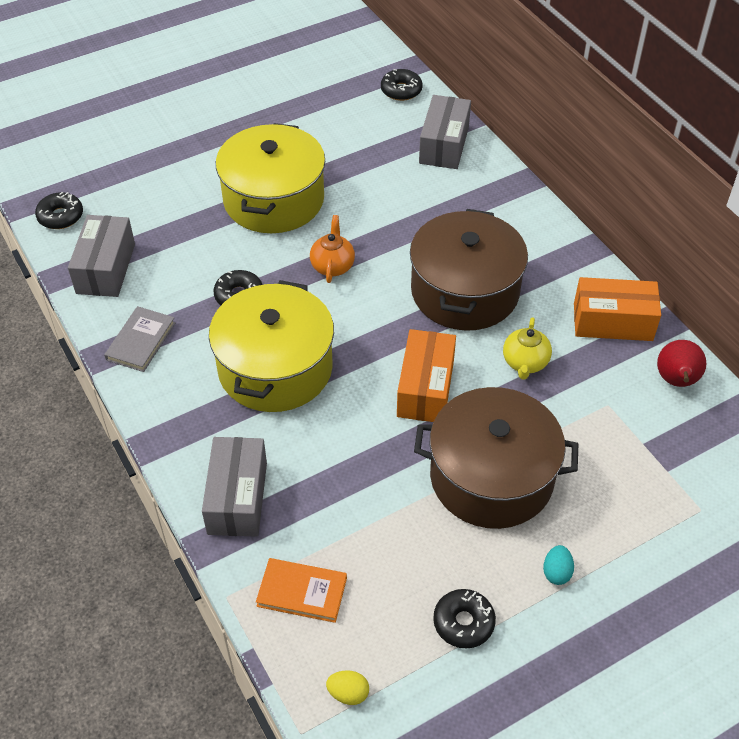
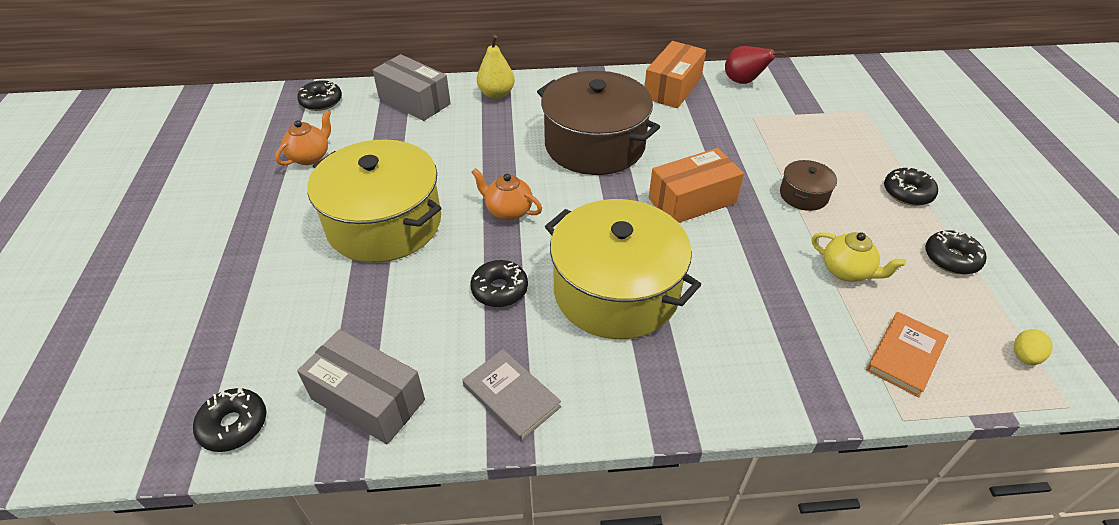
camera: 65 degrees left, 5 degrees down
grey box [202,437,267,537] -> none
orange box [397,329,456,422] -> orange box turned 60 degrees counterclockwise [649,148,744,223]
brown pot [414,387,578,529] -> brown pot [780,160,837,211], size x0.44
yellow teapot [503,317,552,380] -> yellow teapot moved to [812,232,906,282]
turquoise egg [543,545,574,585] -> black donut [884,167,938,206]
none -> orange teapot [275,110,331,166]
none -> yellow pear [477,35,515,99]

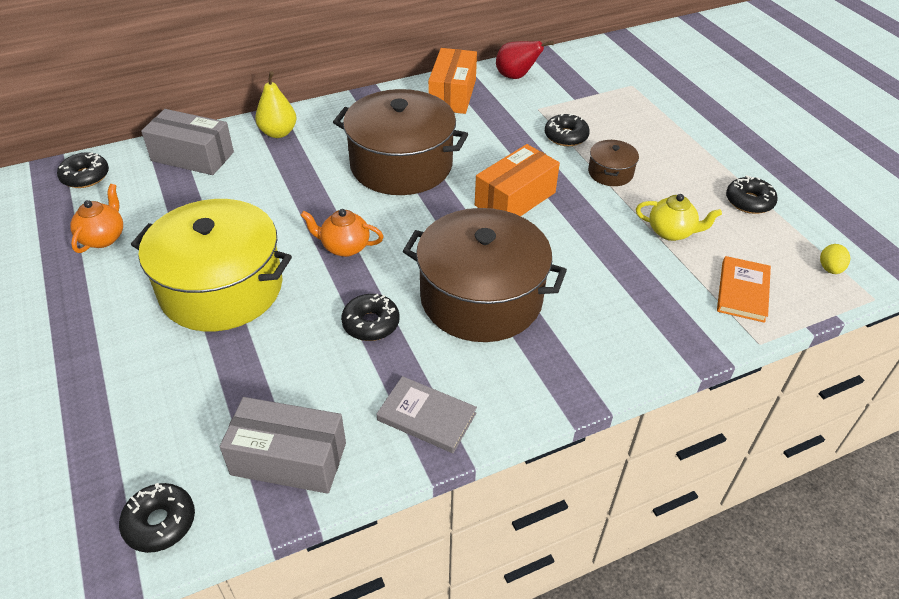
camera: 20 degrees left, 0 degrees up
yellow pot [545,199,701,339] -> brown pot [403,208,567,342]
black donut [884,167,938,206] -> black donut moved to [545,113,590,146]

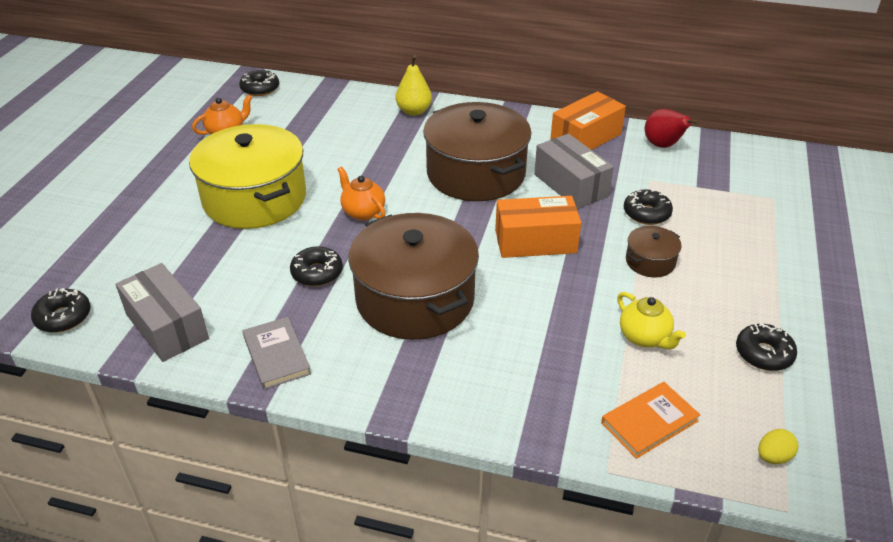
camera: 40 degrees right, 5 degrees down
grey box [141,109,234,175] -> grey box moved to [534,134,614,209]

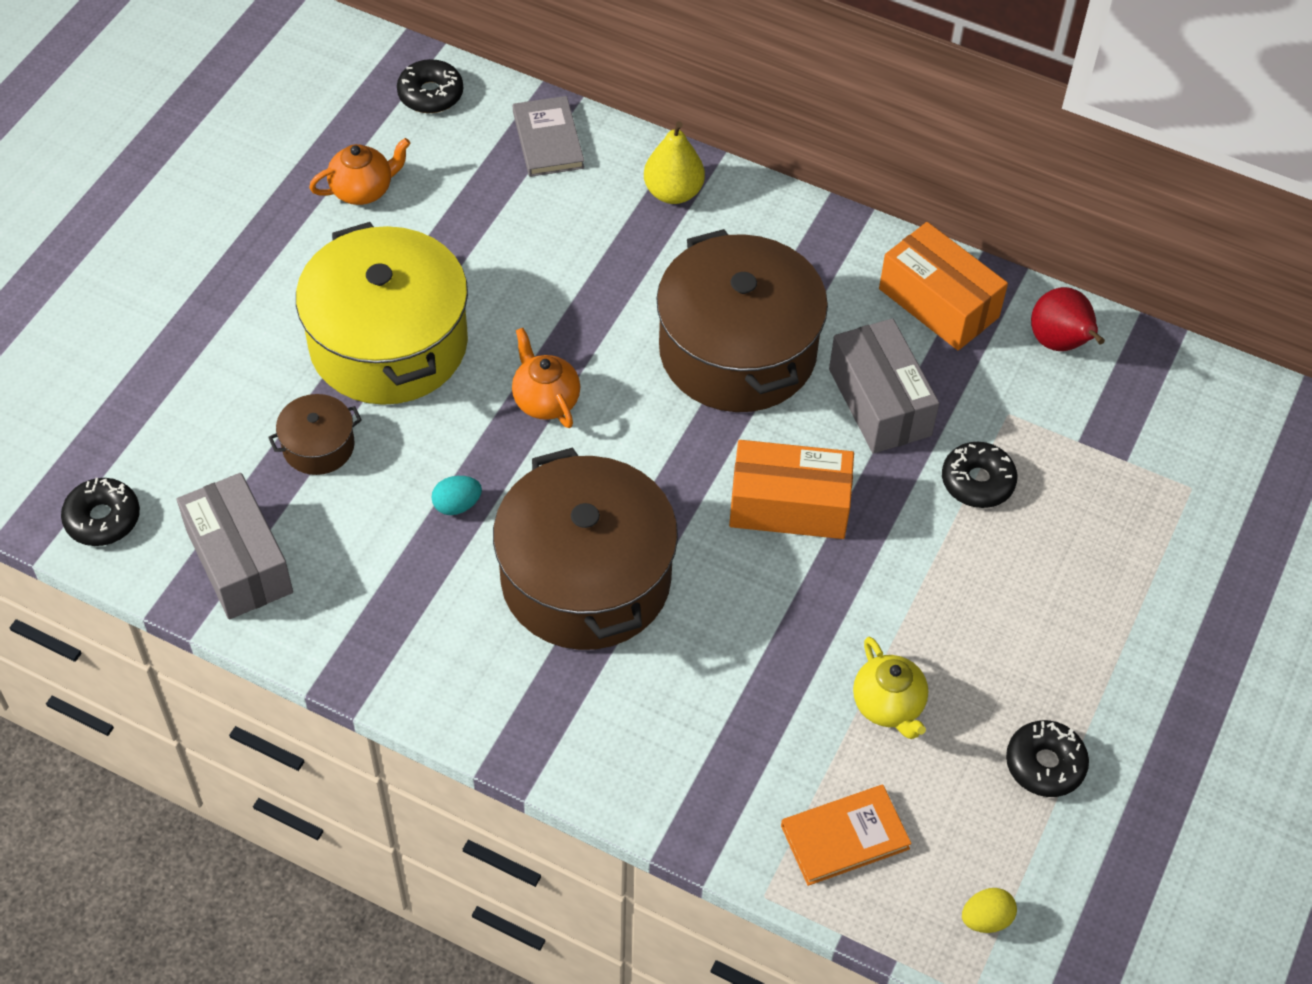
camera: 10 degrees right, 15 degrees up
grey book [243,317,311,389] -> grey book moved to [513,96,584,177]
black donut [290,246,343,286] -> turquoise egg [431,476,482,515]
orange box [550,91,626,150] -> orange box turned 75 degrees clockwise [879,222,1008,350]
brown pot [626,226,681,277] -> brown pot moved to [268,394,362,475]

